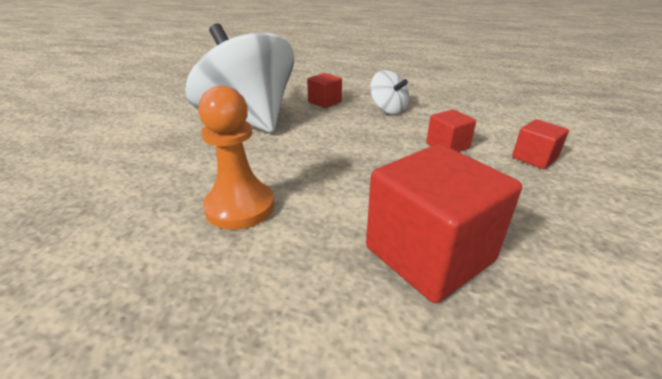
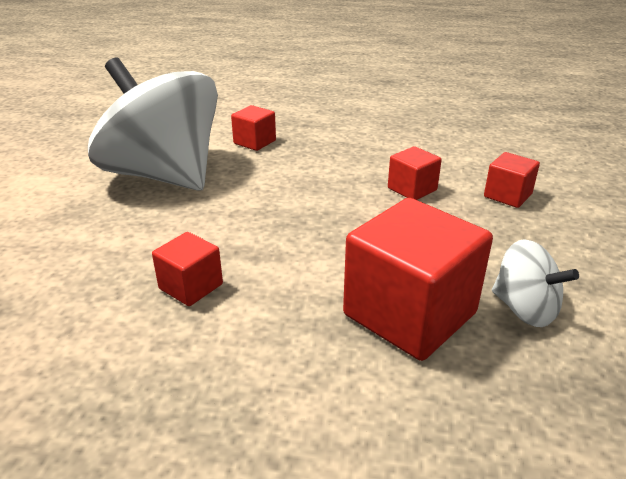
camera: 10 degrees left, 0 degrees up
orange pawn [198,86,275,230] -> red cube [152,232,223,306]
white spinning top [370,70,409,114] -> white spinning top moved to [492,239,579,327]

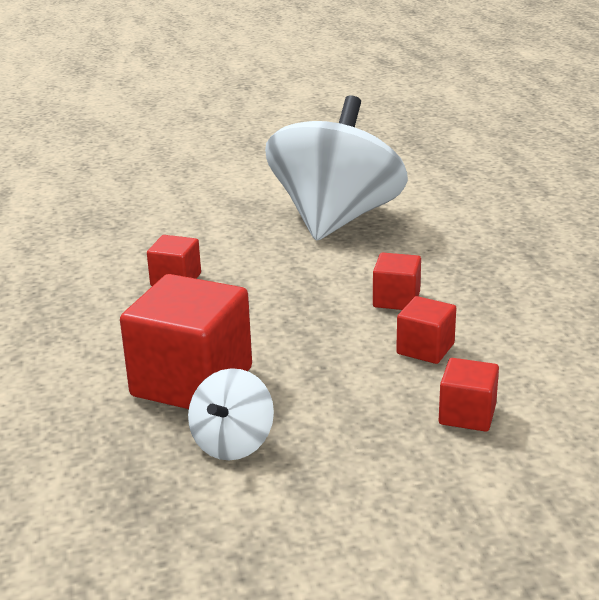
camera: 70 degrees right, 5 degrees down
red cube [231,105,276,151] -> red cube moved to [373,252,421,310]

